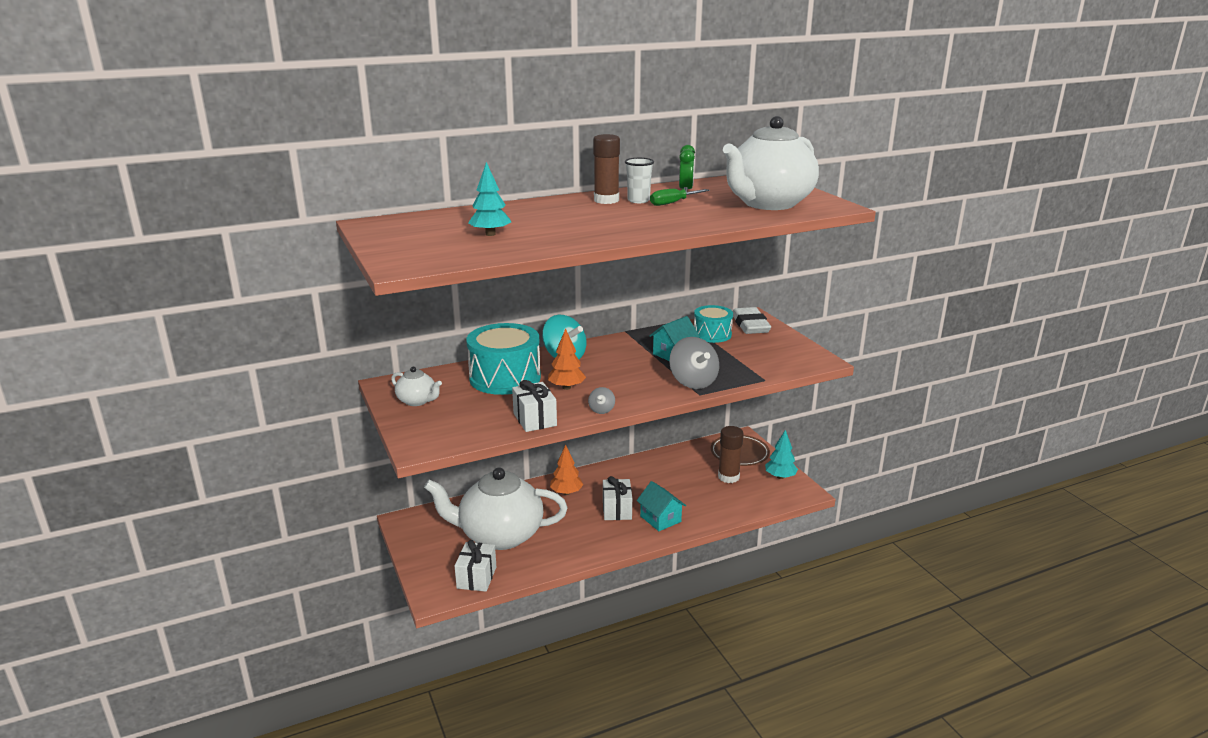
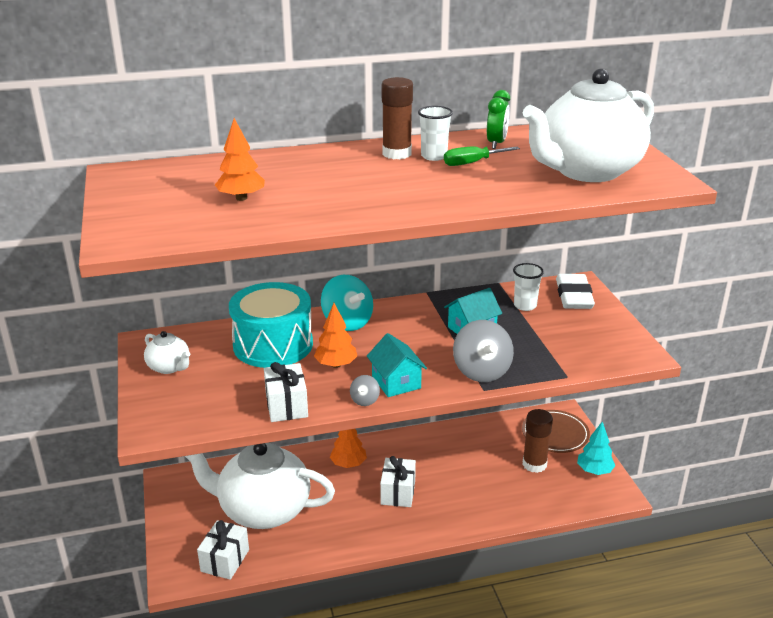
camera: 10 degrees right, 5 degrees up
turquoise tree [468,162,511,236] -> orange tree [215,118,265,201]
turquoise house [637,481,686,531] -> turquoise house moved to [367,333,427,397]
turquoise drum [694,305,733,343] -> white cup [513,263,544,311]

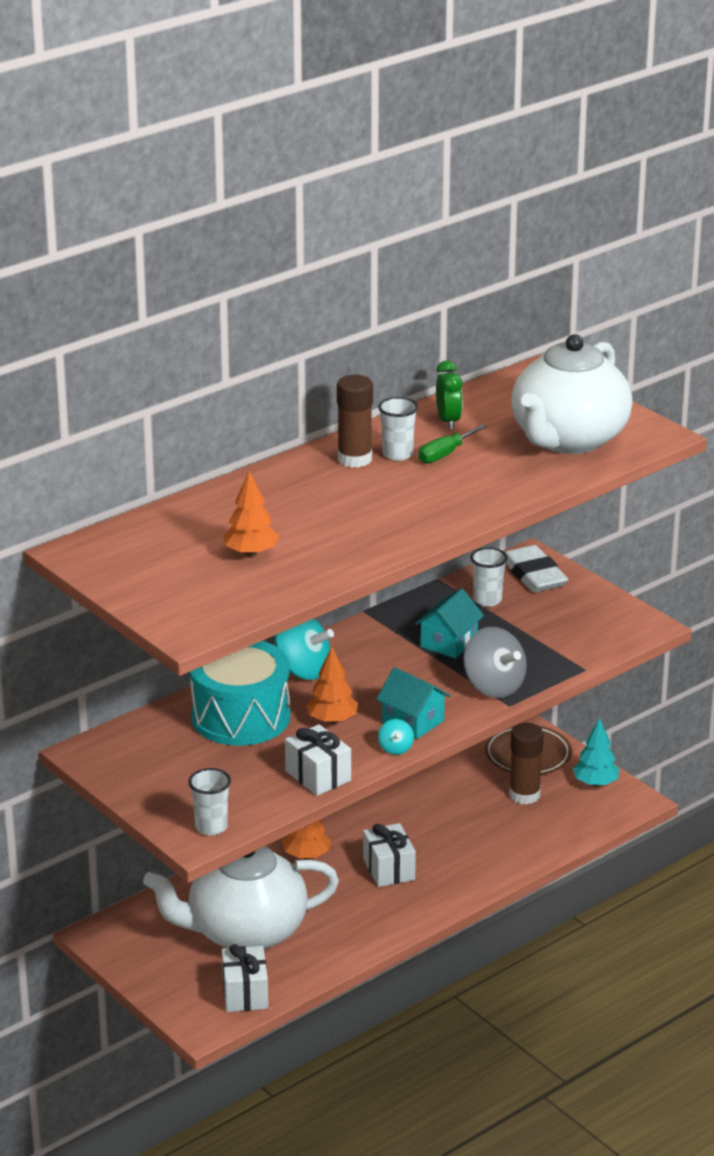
camera: 25 degrees left, 0 degrees up
white teapot [144,331,190,374] -> none
grey spinning top [350,375,380,406] -> turquoise spinning top [378,719,414,755]
none -> white cup [188,768,231,836]

